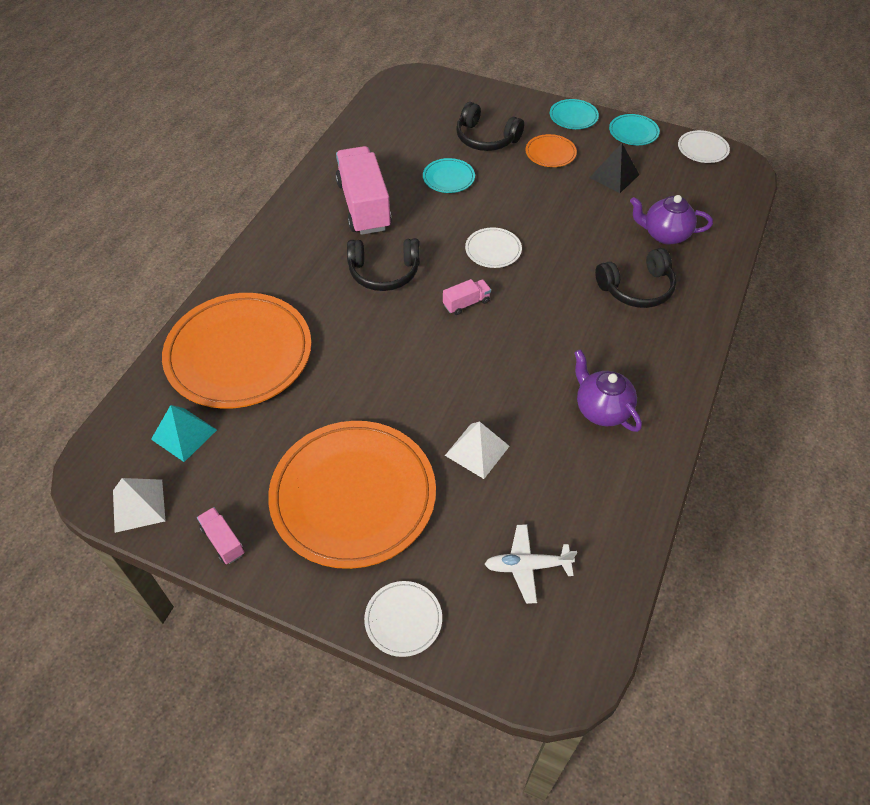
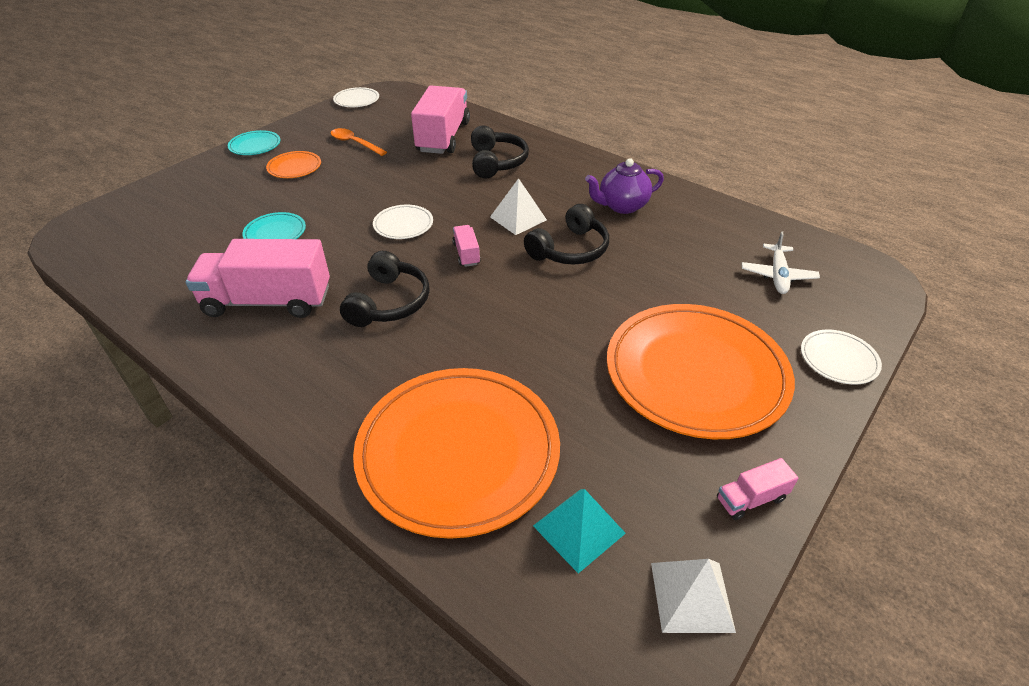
camera: 75 degrees left, 10 degrees down
white pyramid [445,422,509,479] -> white pyramid moved to [490,178,547,235]
black headphones [456,102,524,151] -> black headphones moved to [524,204,609,265]
black pyramid [590,143,639,193] -> orange spoon [331,128,387,156]
turquoise plate [609,114,660,145] -> none
purple teapot [630,195,713,245] -> pink truck [411,85,470,154]

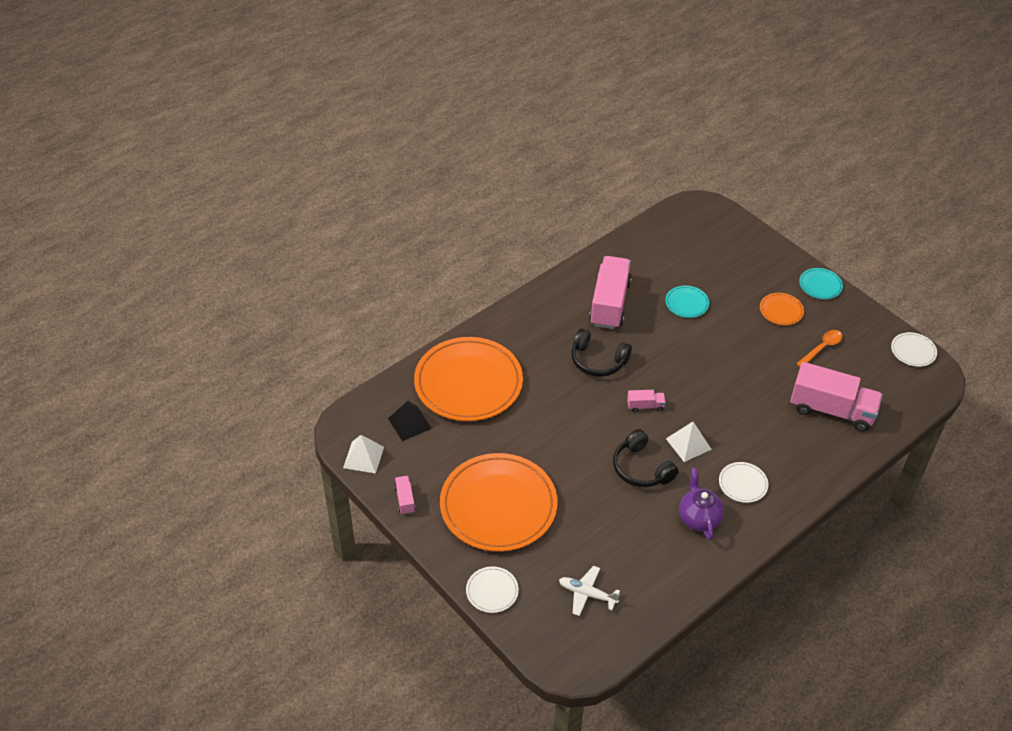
camera: 100 degrees right, 5 degrees up
white plate [373,205,433,239] -> white plate moved to [719,462,769,503]
black headphones [471,126,529,178] -> none
turquoise pyramid [533,489,626,574] -> black pyramid [388,401,432,441]

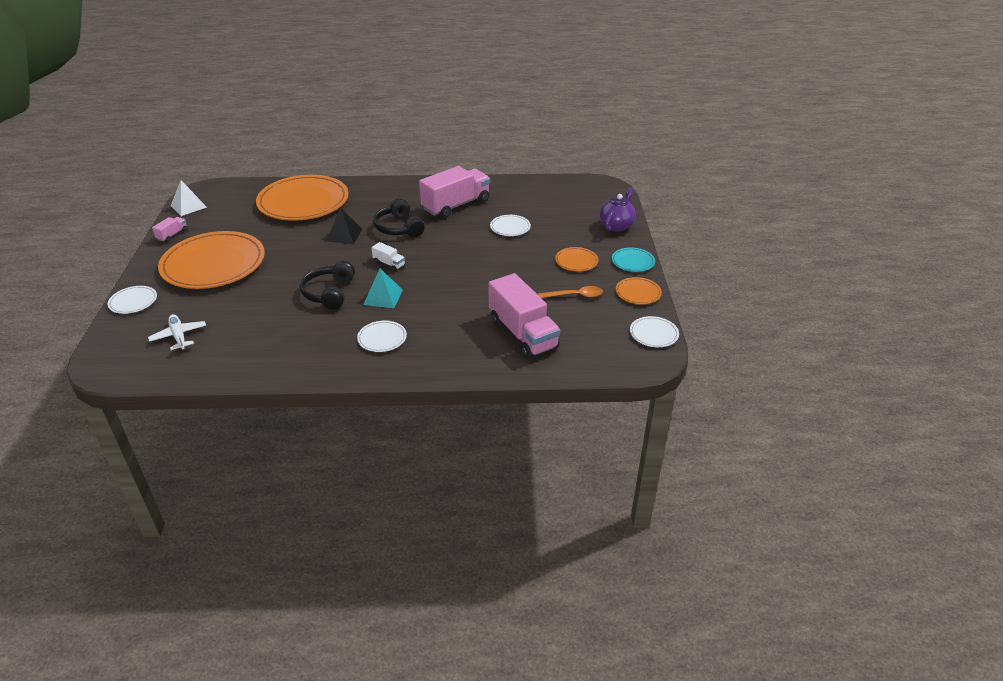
camera: 40 degrees right, 10 degrees down
black pyramid [388,401,432,441] -> black pyramid moved to [326,207,362,244]
pink truck [627,390,666,412] -> white truck [371,242,405,271]
turquoise plate [665,286,709,318] -> white plate [490,215,531,236]
white pyramid [666,422,712,462] -> turquoise pyramid [363,269,403,308]
purple teapot [679,468,724,540] -> purple teapot moved to [600,188,636,232]
none -> orange plate [616,277,662,304]

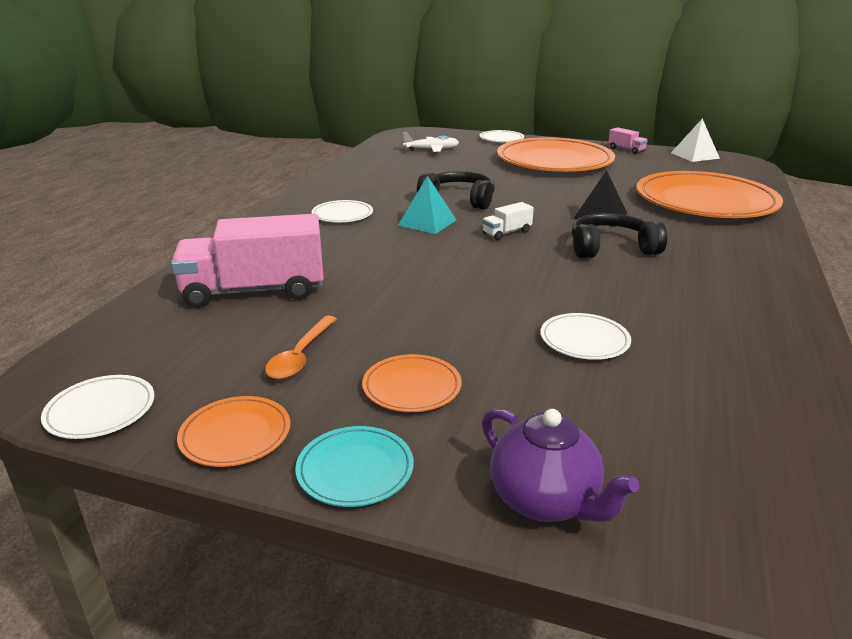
camera: 110 degrees right, 10 degrees down
pink truck [419,166,490,218] -> none

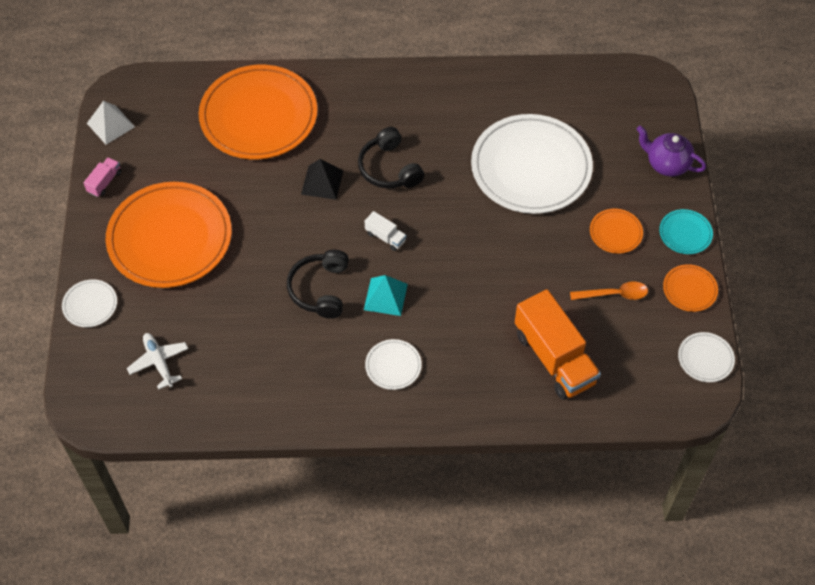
camera: 110 degrees left, 30 degrees up
pink truck [171,214,324,308] -> orange truck [515,289,601,400]
purple teapot [482,408,639,522] -> purple teapot turned 90 degrees counterclockwise [637,126,706,177]
white plate [541,313,631,360] -> white plate [471,114,593,214], size x2.34

